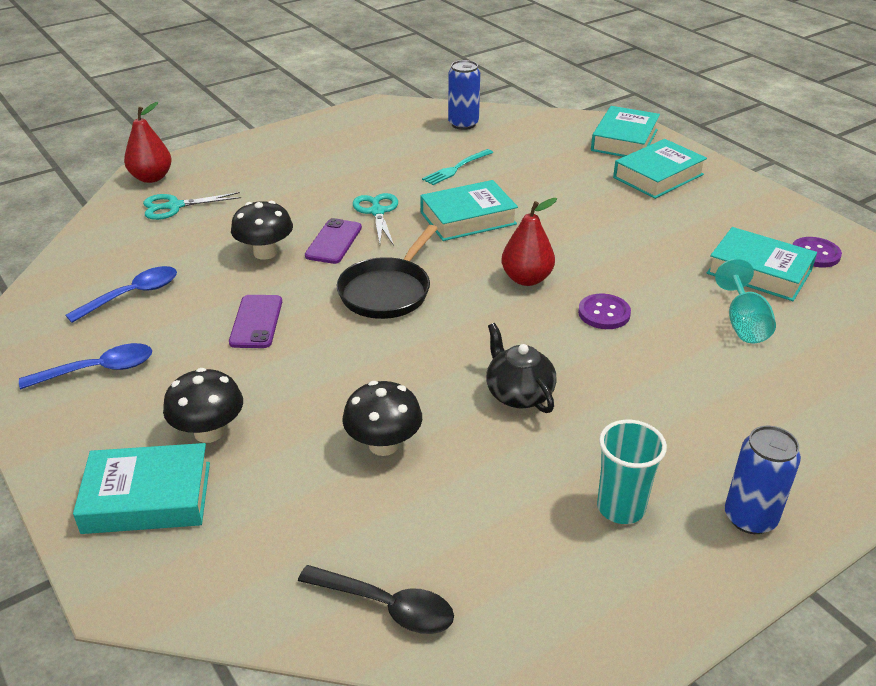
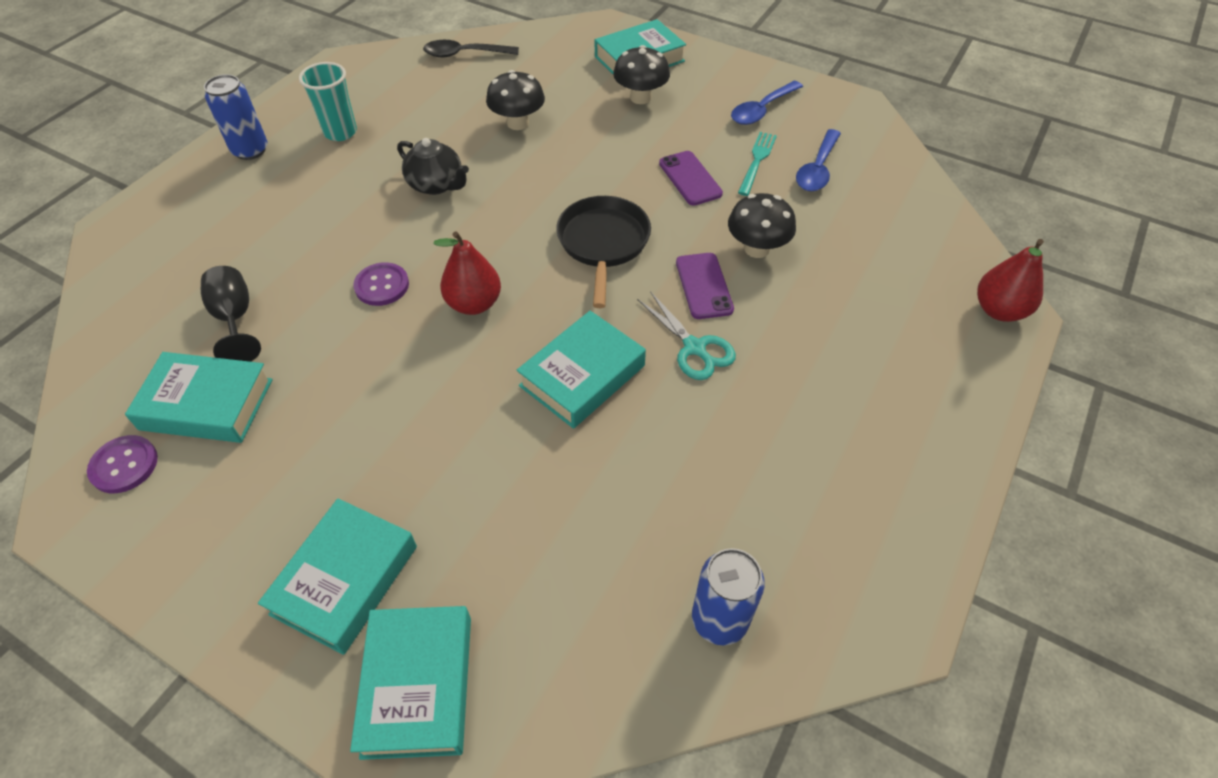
camera: 155 degrees right, 15 degrees up
turquoise scissors [143,192,241,220] -> none
turquoise fork [422,149,493,185] -> turquoise fork moved to [738,132,777,196]
turquoise goblet [715,259,776,343] -> black goblet [201,266,261,362]

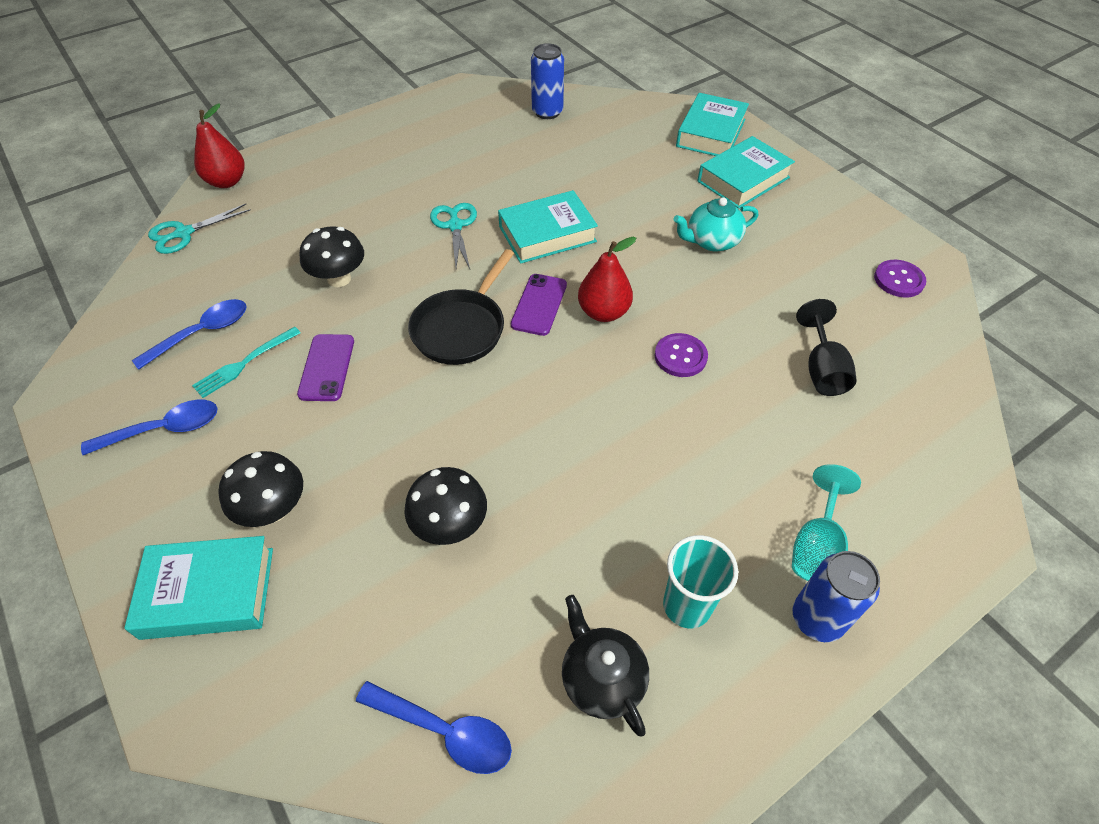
camera: 155 degrees left, 0 degrees up
turquoise book [125,352,273,443] -> none
black teapot [397,138,469,195] -> black teapot moved to [562,595,649,737]
black spoon [423,40,519,58] -> blue spoon [356,681,512,774]
purple phone [676,253,734,319] -> purple phone moved to [511,274,567,336]
none -> turquoise scissors [148,204,251,254]
none -> turquoise teapot [674,197,758,251]
none -> turquoise goblet [792,464,861,581]

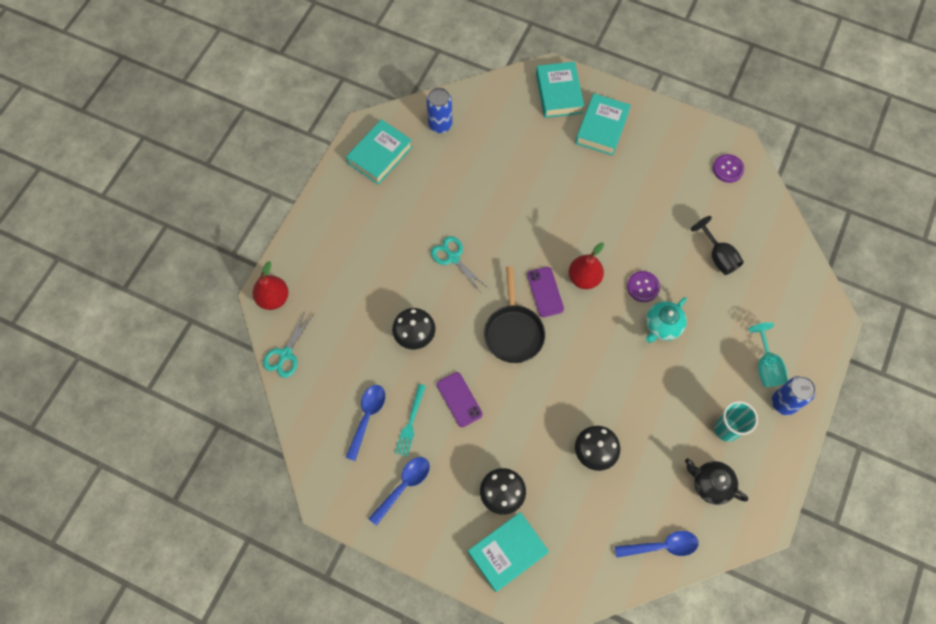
camera: 30 degrees left, 15 degrees up
turquoise book [498,190,598,264] -> turquoise book moved to [346,119,413,185]
turquoise teapot [674,197,758,251] -> turquoise teapot moved to [646,297,687,343]

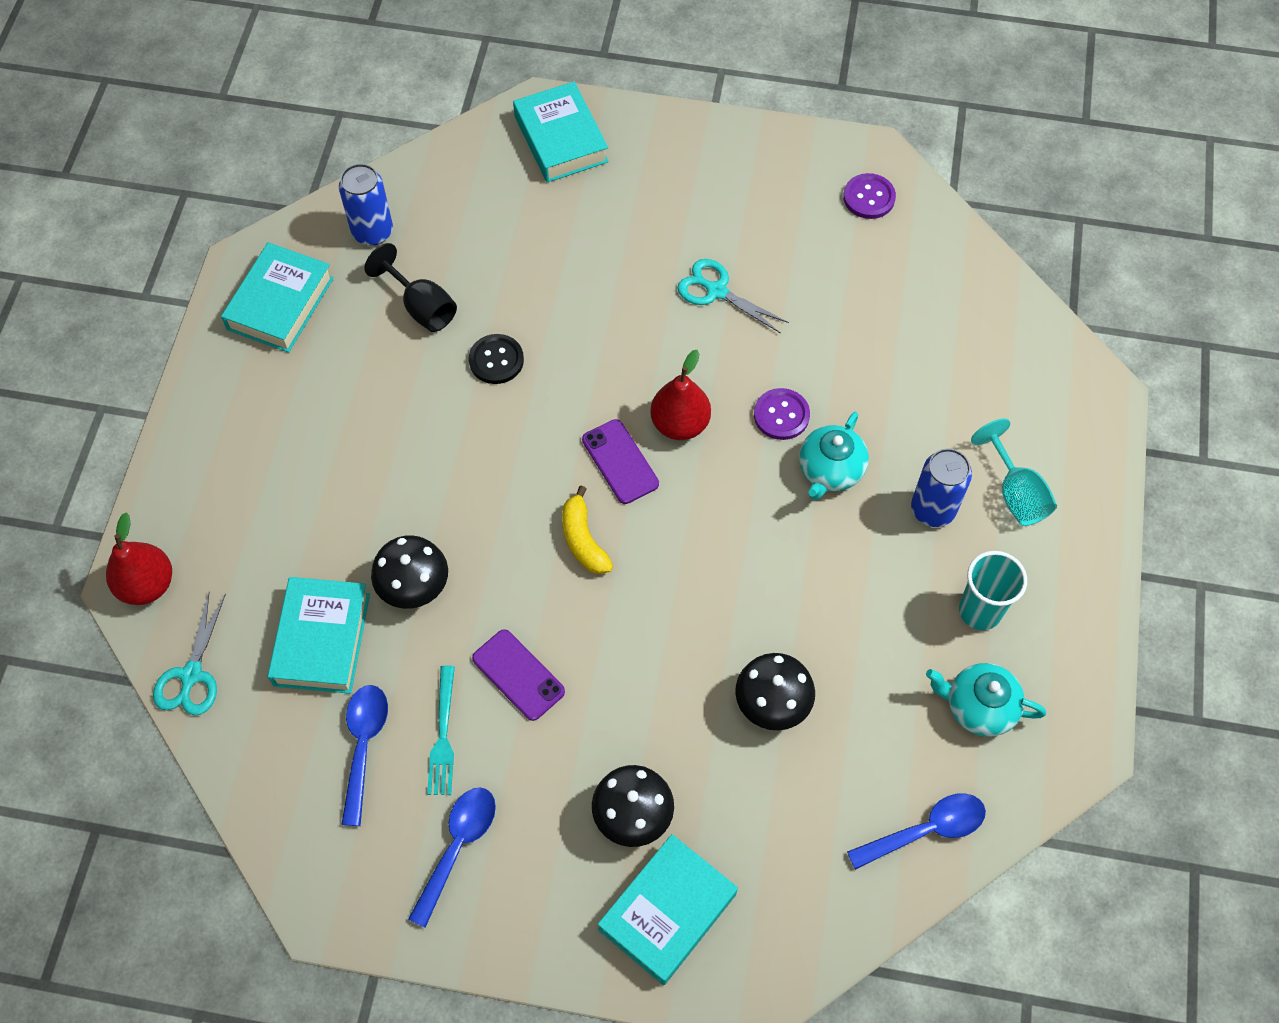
camera: 15 degrees left, 5 degrees down
turquoise scissors [431,236,488,293] -> turquoise scissors moved to [677,259,789,333]
black pan [484,266,545,363] -> yellow banana [562,486,613,574]
turquoise book [575,94,631,156] -> turquoise book moved to [268,577,370,694]
black teapot [685,459,748,505] -> turquoise teapot [926,663,1046,737]
black goblet [691,216,744,275] -> black goblet moved to [364,243,457,332]
blue can [772,376,816,415] -> blue can moved to [911,448,972,527]
none -> black button [469,334,524,384]

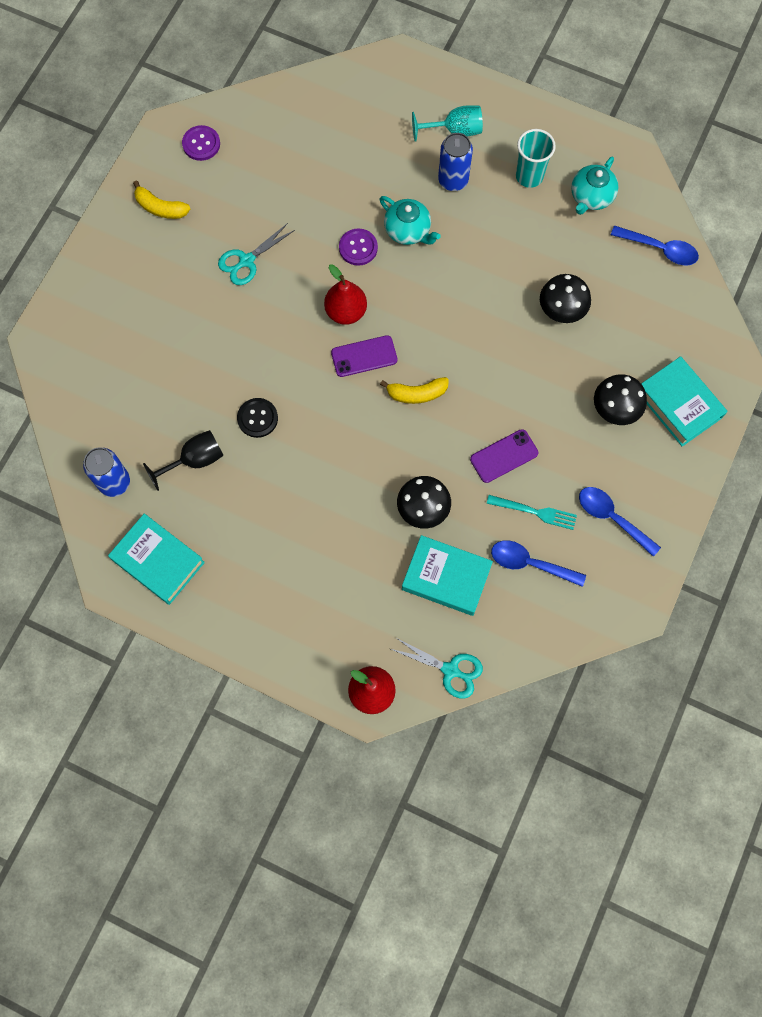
camera: 75 degrees left, 10 degrees up
turquoise book [513,82,609,182] -> none
blue spoon [847,793,986,870] -> blue spoon turned 120 degrees clockwise [611,225,699,266]
none -> yellow banana [133,181,190,219]

